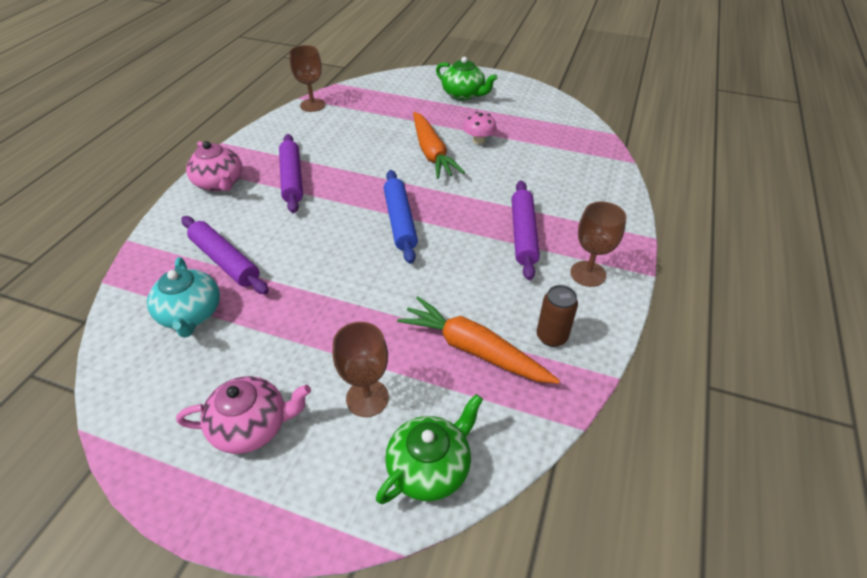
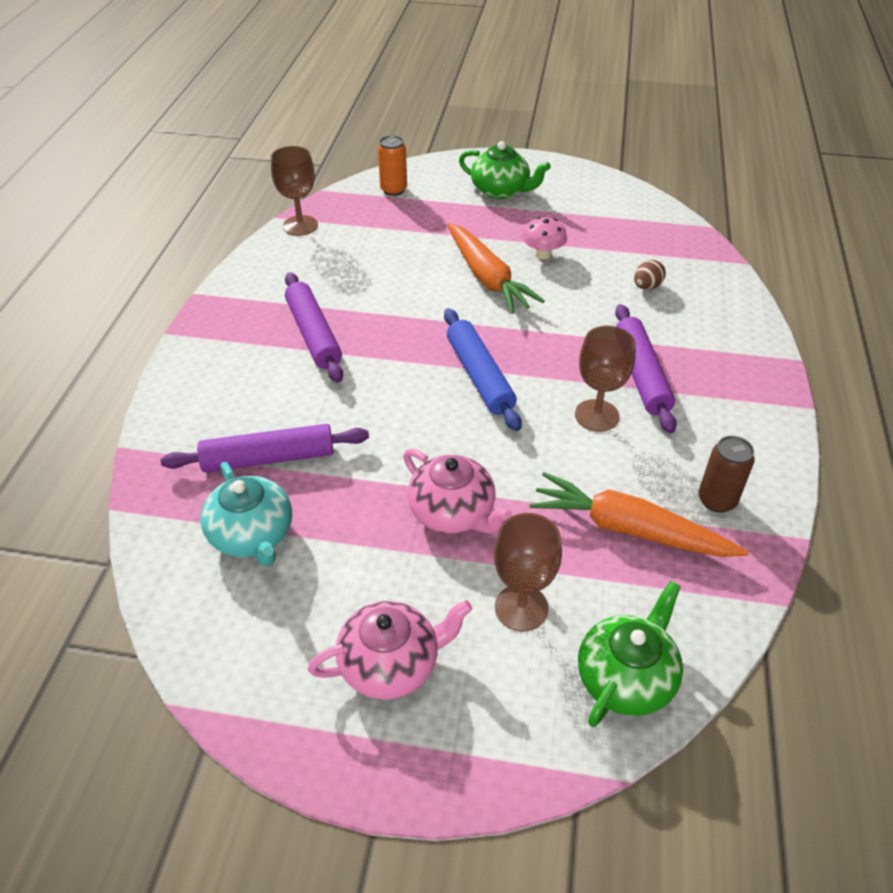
camera: 10 degrees left, 0 degrees up
purple rolling pin [181,216,269,294] -> purple rolling pin turned 45 degrees counterclockwise [161,424,369,473]
pink teapot [186,141,242,191] -> pink teapot moved to [403,449,513,534]
brown goblet [570,201,626,287] -> brown goblet moved to [575,326,636,432]
none -> orange can [378,135,407,196]
none -> brown egg [634,260,666,290]

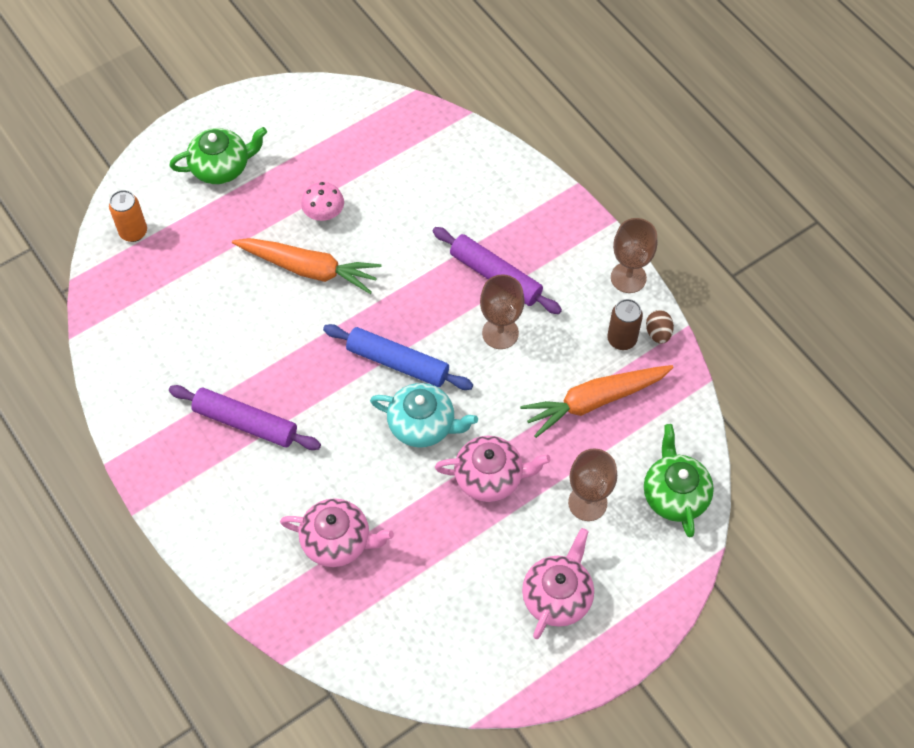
camera: 45 degrees left, 15 degrees up
purple rolling pin [161,424,369,473] -> pink teapot [280,498,394,567]
turquoise teapot [200,462,292,566] -> turquoise teapot moved to [370,383,478,448]
brown goblet [271,146,318,236] -> brown goblet moved to [611,218,657,293]
brown egg [634,260,666,290] -> brown egg moved to [646,310,674,344]

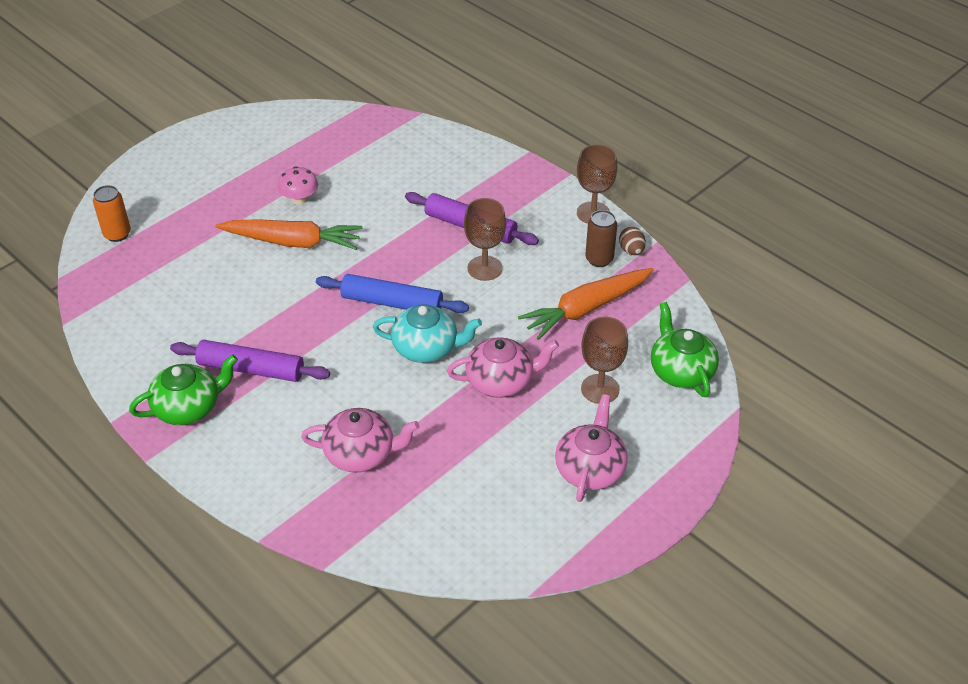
camera: 10 degrees left, 15 degrees down
green teapot [169,127,267,184] -> green teapot moved to [129,354,238,425]

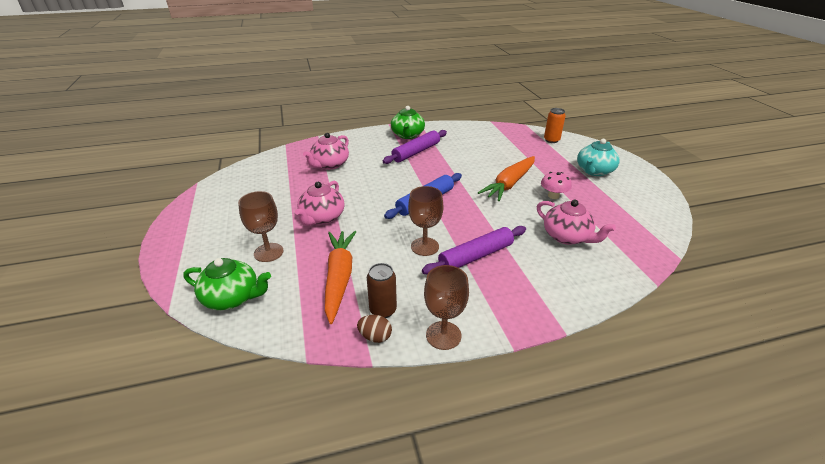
camera: 120 degrees right, 10 degrees down
turquoise teapot [373,304,482,363] -> turquoise teapot moved to [577,139,620,176]
pink teapot [555,394,628,502] -> pink teapot moved to [537,200,616,245]

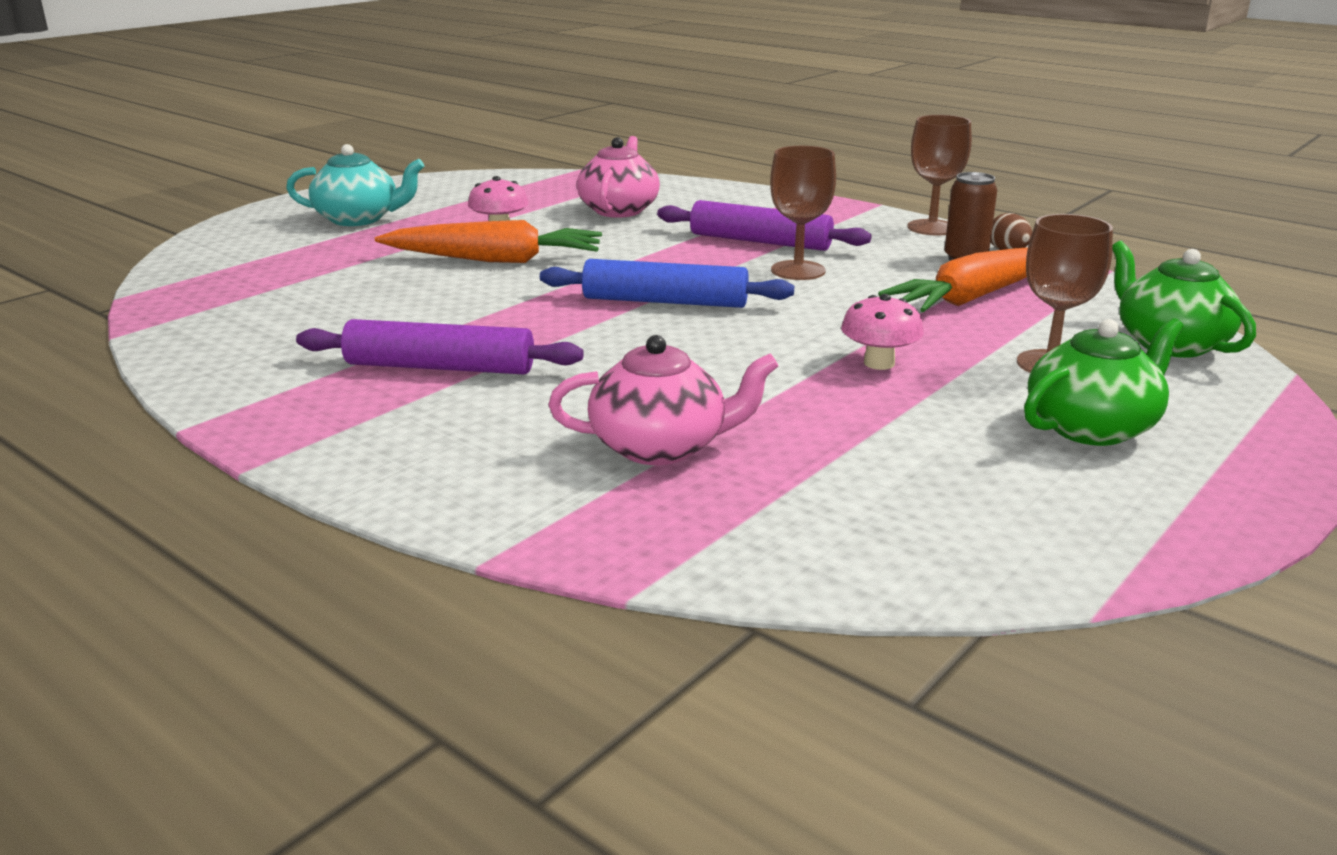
camera: 125 degrees left, 10 degrees down
pink teapot [295,181,345,226] -> pink mushroom [841,294,924,370]
green teapot [391,106,425,139] -> green teapot moved to [1024,318,1184,446]
orange can [544,108,566,143] -> none

